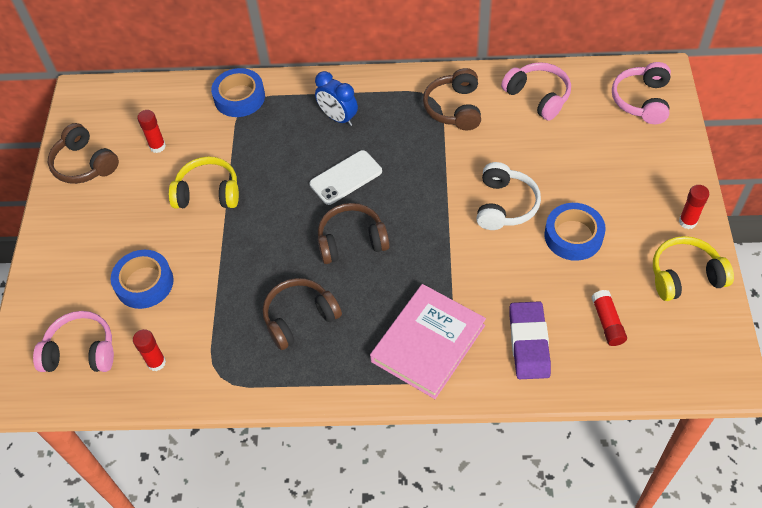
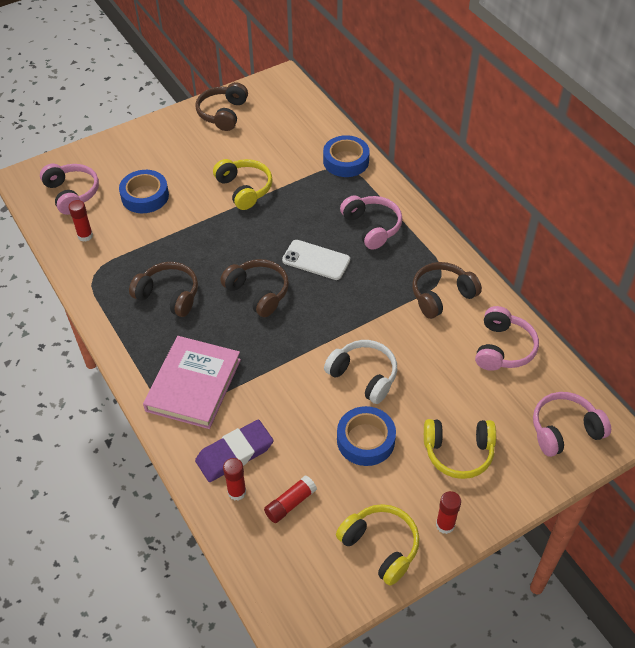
camera: 55 degrees right, 5 degrees down
red glue stick [137,110,166,153] -> red glue stick moved to [223,458,246,501]
blue clock [315,71,358,126] -> pink headphones [340,195,402,250]
pink book [370,284,486,399] -> pink book turned 75 degrees counterclockwise [143,336,241,429]
white headphones [476,162,541,230] -> white headphones turned 120 degrees counterclockwise [324,340,397,404]
none -> yellow headphones [424,419,496,479]

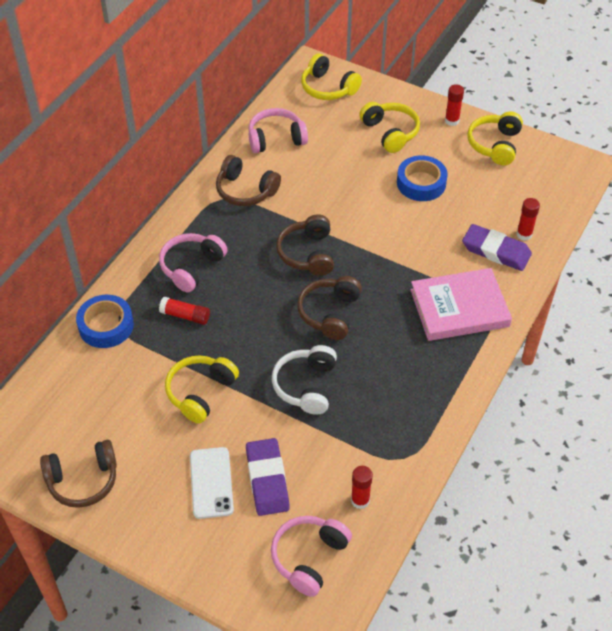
camera: 120 degrees left, 0 degrees up
blue tape [119,170,169,213] -> purple eraser [246,438,290,516]
brown headphones [129,262,198,317] -> brown headphones moved to [276,214,334,276]
red glue stick [264,475,317,523] -> red glue stick moved to [159,297,210,325]
white phone [282,240,350,280] -> white phone moved to [190,447,234,519]
white headphones [324,340,397,404] -> white headphones moved to [272,345,337,415]
pink headphones [533,392,611,457] -> yellow headphones [301,54,362,100]

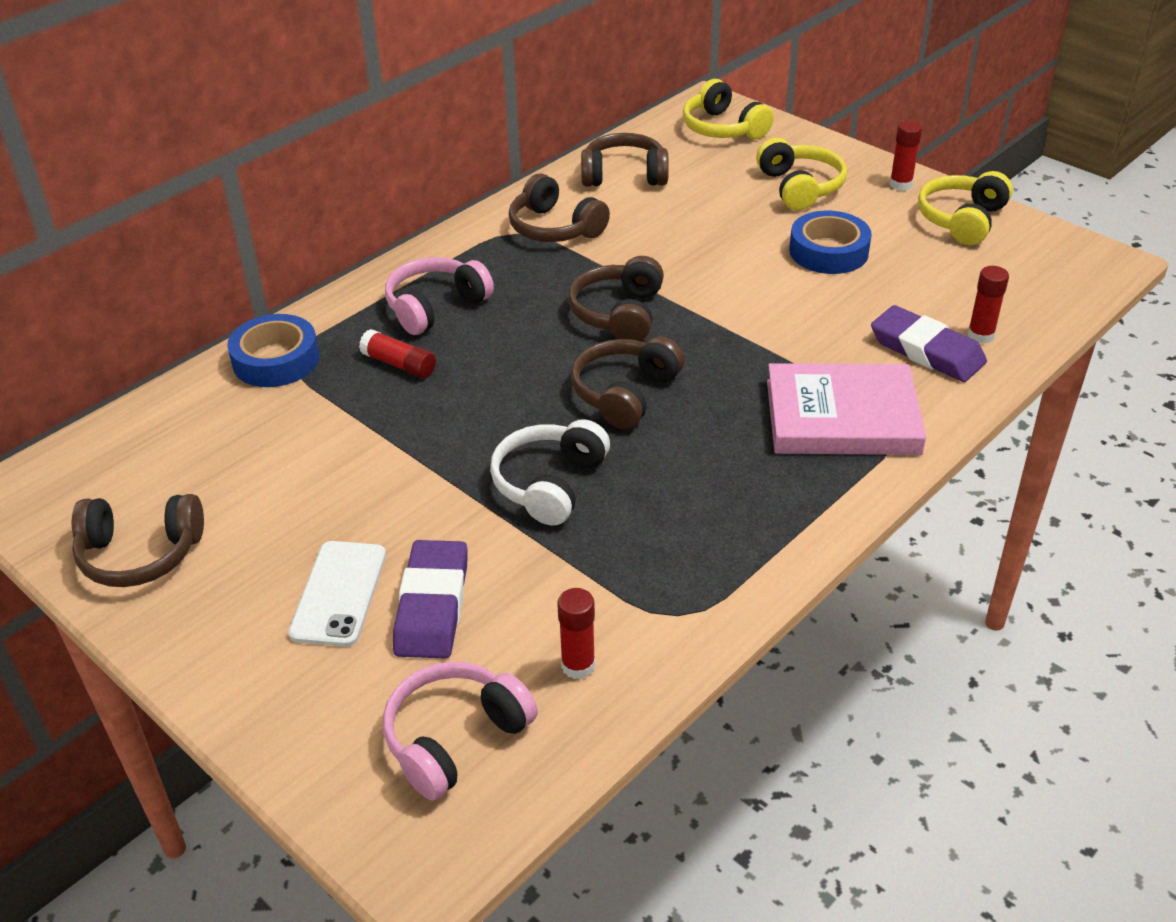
camera: 15 degrees right, 10 degrees down
yellow headphones [165,355,239,424] -> none
pink headphones [248,108,308,153] -> brown headphones [581,133,669,187]

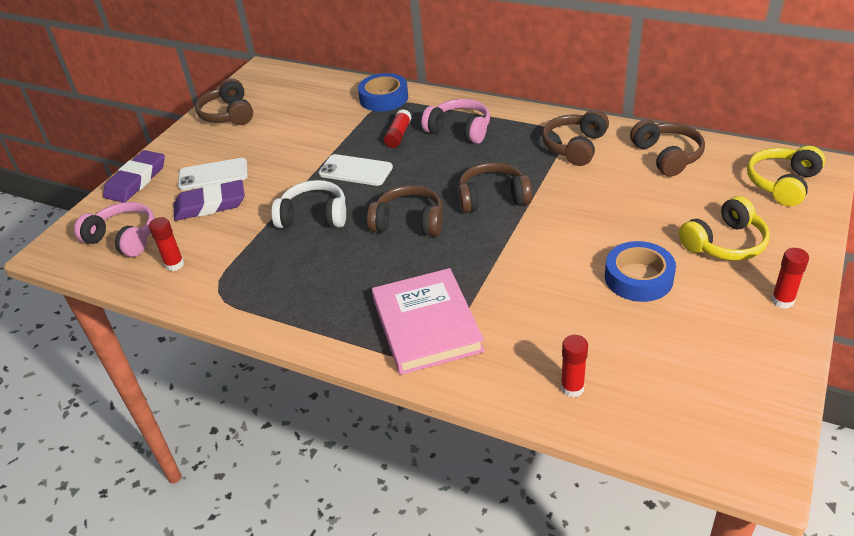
camera: 75 degrees right, 0 degrees up
purple eraser [871,305,987,382] -> purple eraser moved to [103,150,165,203]
yellow headphones [918,171,1013,245] -> none
none -> white phone [319,154,393,186]

